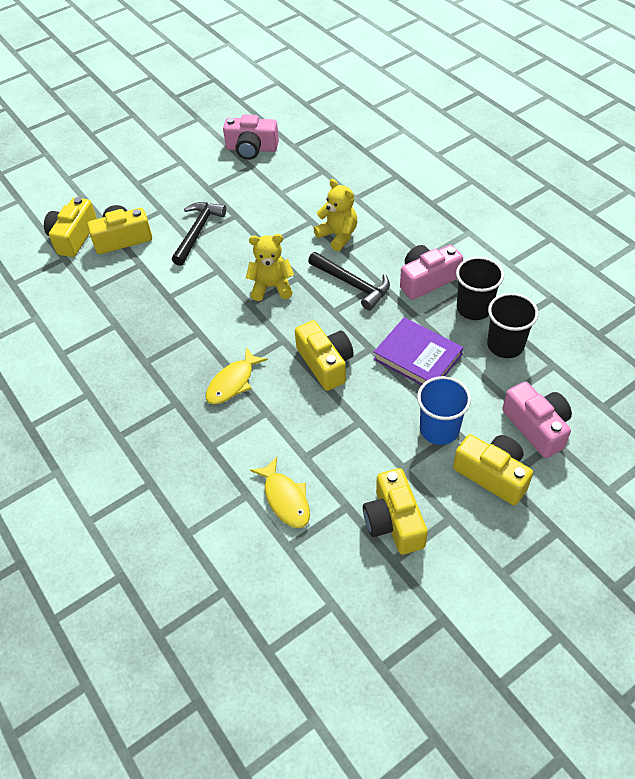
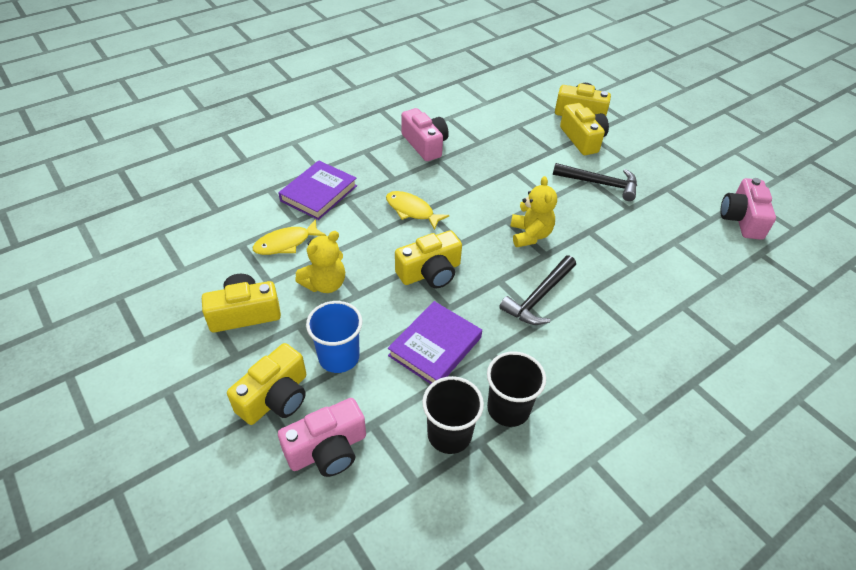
camera: 85 degrees right, 5 degrees down
yellow teddy bear [314,179,357,251] -> yellow teddy bear moved to [295,231,345,293]
pink camera [400,245,463,300] -> pink camera moved to [401,108,449,161]
none -> purple book [278,160,357,220]

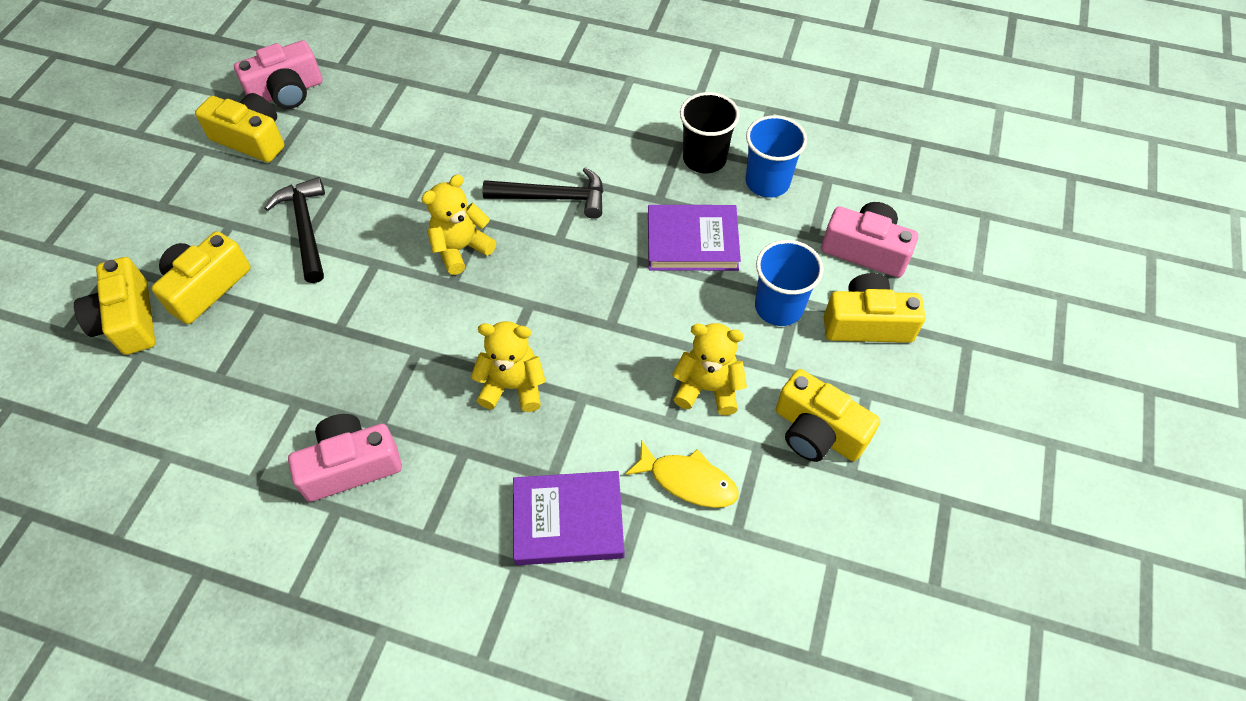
camera: 125 degrees left, 10 degrees up
yellow fish [386,191,449,230] -> yellow teddy bear [471,321,546,412]
yellow camera [395,230,462,289] -> yellow camera moved to [195,93,284,162]
pink camera [401,108,449,161] -> pink camera turned 45 degrees clockwise [288,414,402,502]
black cup [422,376,484,454] -> blue cup [745,115,807,198]

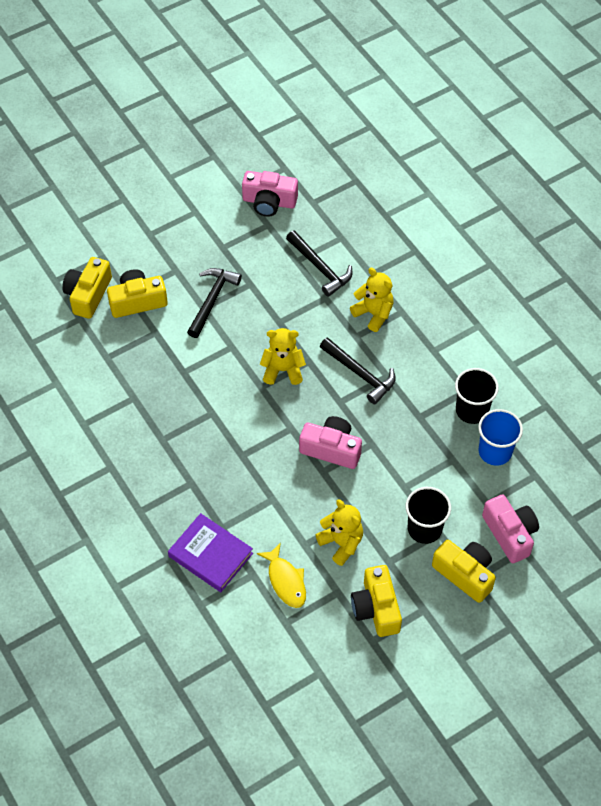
camera: 40 degrees right, 0 degrees up
yellow camera [195,93,284,162] -> none
pink camera [288,414,402,502] -> pink camera moved to [299,416,362,469]
yellow teddy bear [471,321,546,412] -> yellow teddy bear moved to [350,268,394,332]
purple book [648,205,741,271] -> none
blue cup [755,240,823,326] -> black cup [406,487,451,544]
none -> black hammer [286,231,352,297]

